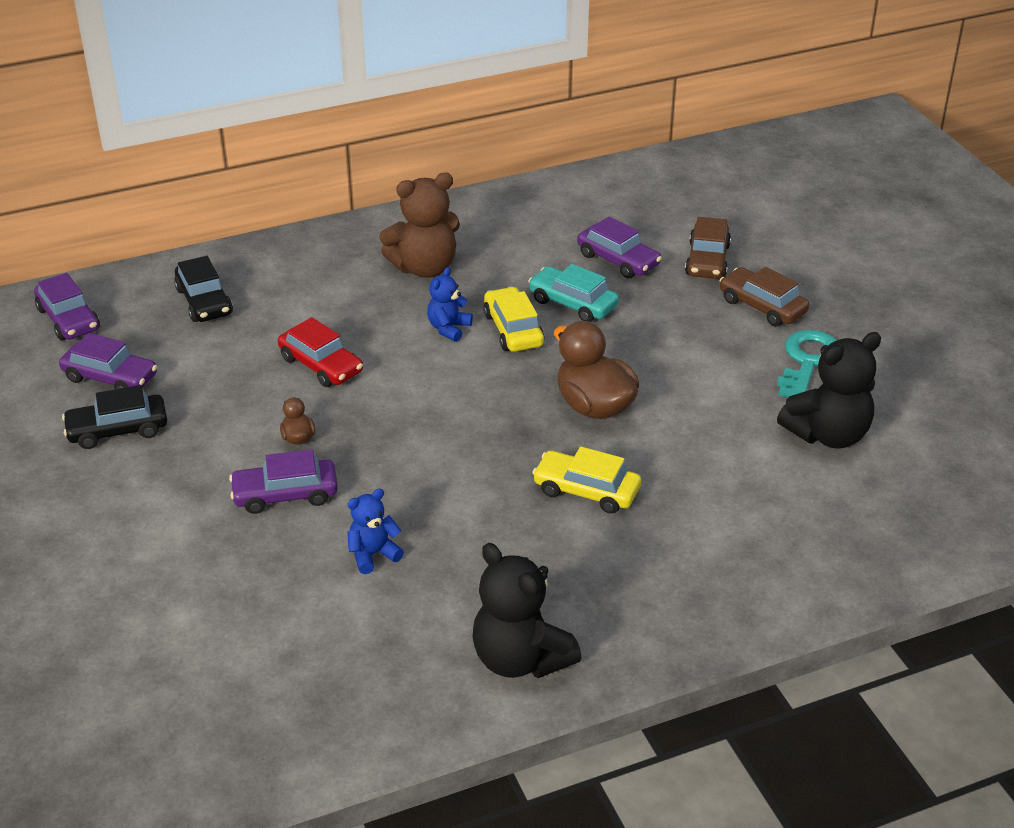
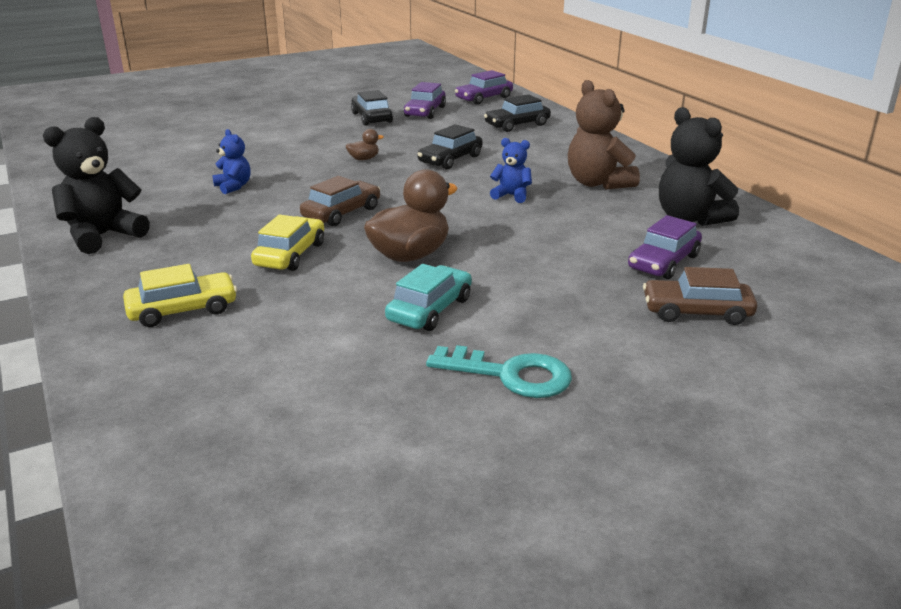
camera: 85 degrees right, 10 degrees down
purple car [229,449,338,514] -> none
red car [278,317,363,387] -> black car [418,124,483,169]
yellow car [483,287,544,352] -> yellow car moved to [123,264,237,327]
turquoise car [528,264,619,322] -> turquoise car moved to [385,264,472,331]
brown car [720,267,809,327] -> brown car moved to [300,176,380,226]
black teddy bear [777,332,881,449] -> black teddy bear moved to [659,107,739,226]

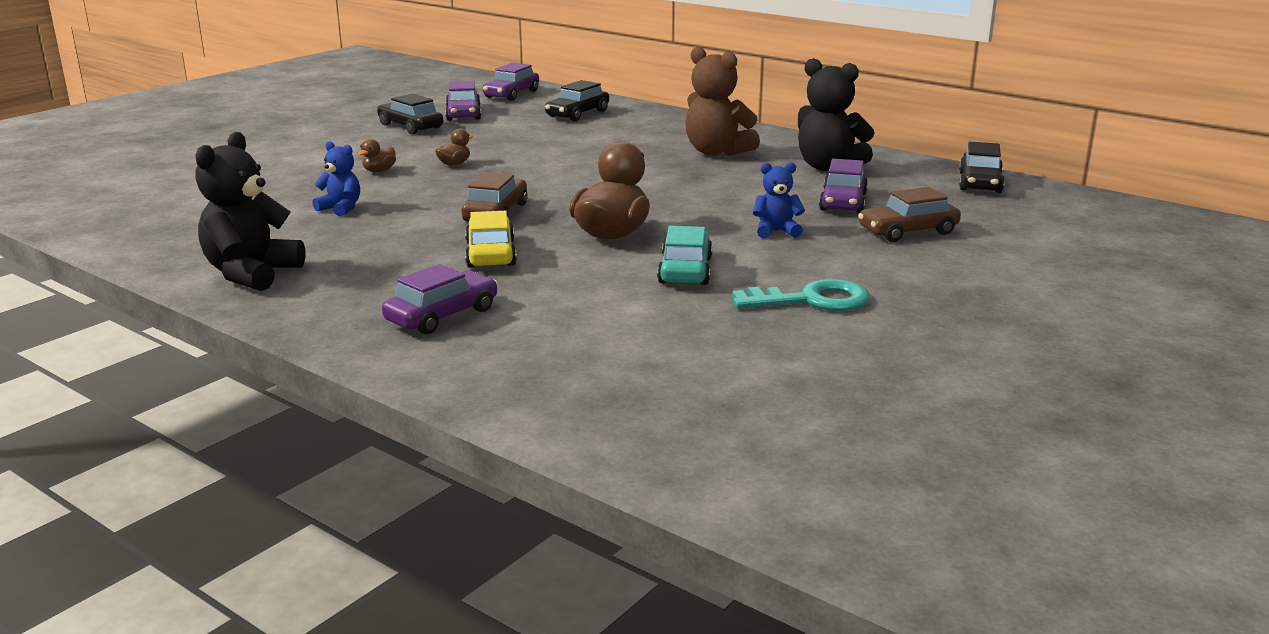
camera: 25 degrees left, 5 degrees down
yellow car [123,264,237,327] -> purple car [382,264,498,334]
black car [418,124,483,169] -> black car moved to [959,142,1005,193]
blue teddy bear [490,138,532,203] -> blue teddy bear moved to [753,162,805,239]
none -> brown duck [358,139,396,172]

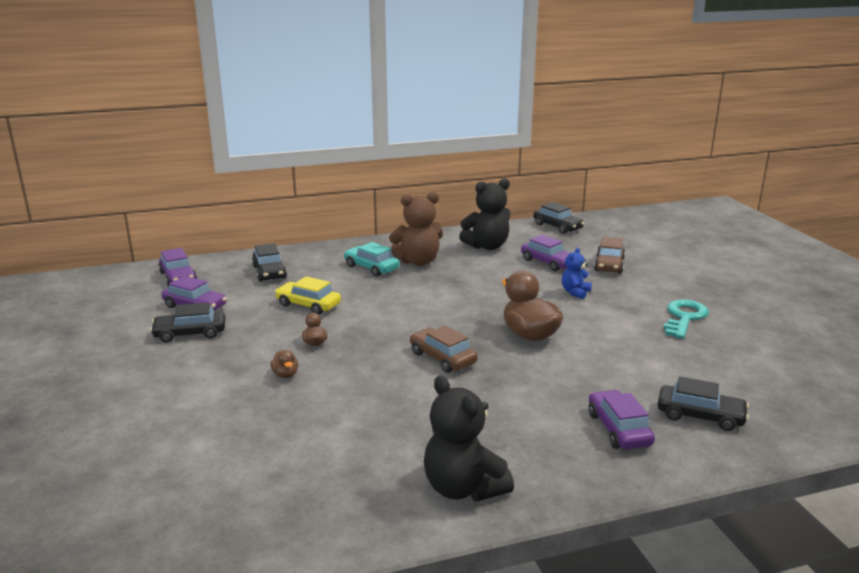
camera: 55 degrees left, 0 degrees up
blue teddy bear [313,141,360,216] -> none
yellow car [465,211,517,268] -> yellow car moved to [275,276,341,315]
turquoise car [657,226,713,285] -> turquoise car moved to [344,242,400,277]
none -> black car [658,377,749,431]

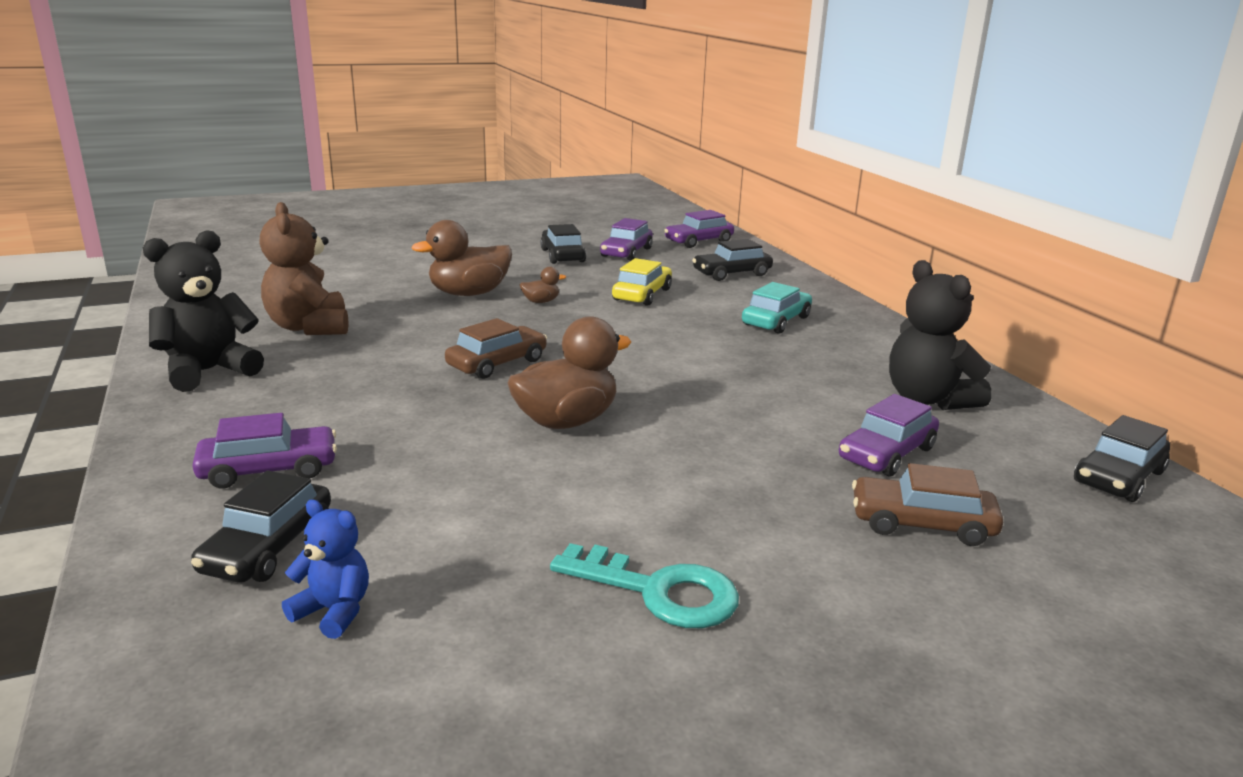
camera: 85 degrees right, 0 degrees up
brown duck [270,350,298,378] -> brown duck [412,220,512,296], size x2.17
brown teddy bear [389,192,443,266] -> brown teddy bear moved to [259,202,348,335]
blue teddy bear [562,248,592,299] -> blue teddy bear moved to [282,499,369,639]

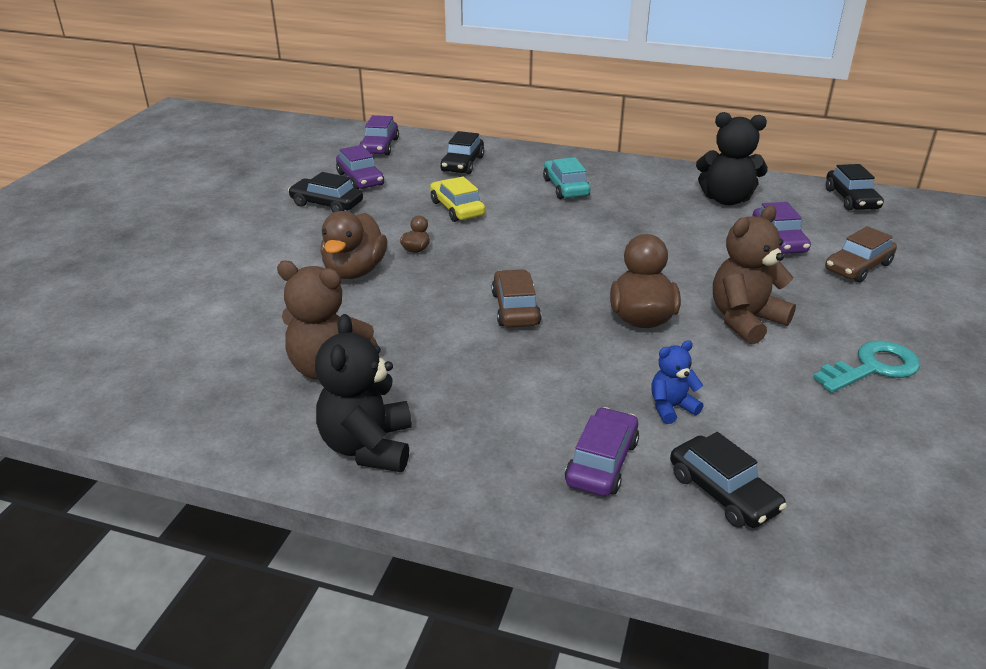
camera: 50 degrees left, 10 degrees up
blue teddy bear [282,499,369,639] -> blue teddy bear moved to [651,340,703,424]
none -> brown teddy bear [713,205,796,344]

